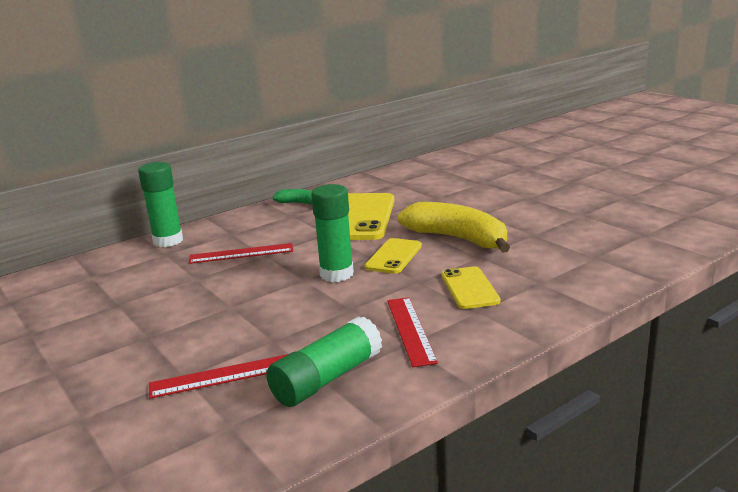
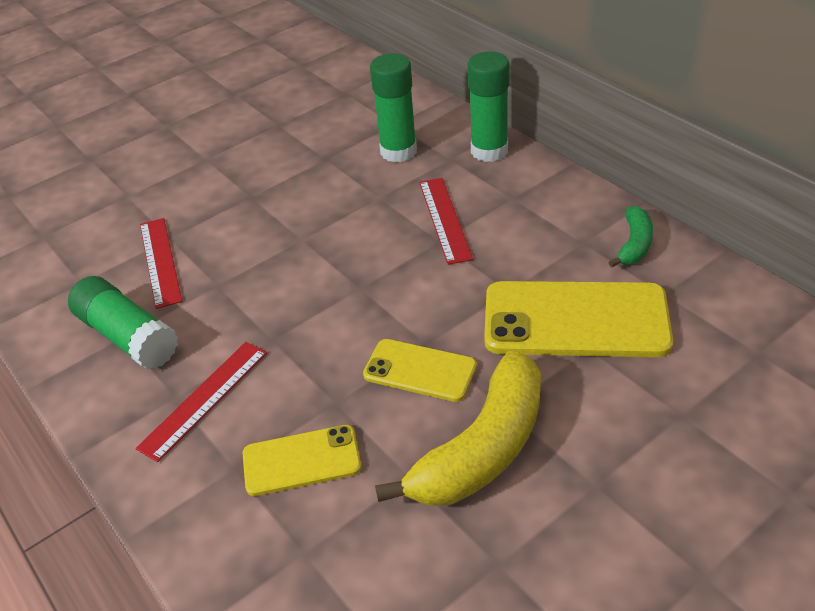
camera: 90 degrees right, 20 degrees up
green glue stick [311,184,354,282] -> green glue stick moved to [370,53,417,163]
red ruler [387,297,438,367] -> red ruler turned 45 degrees counterclockwise [136,342,267,462]

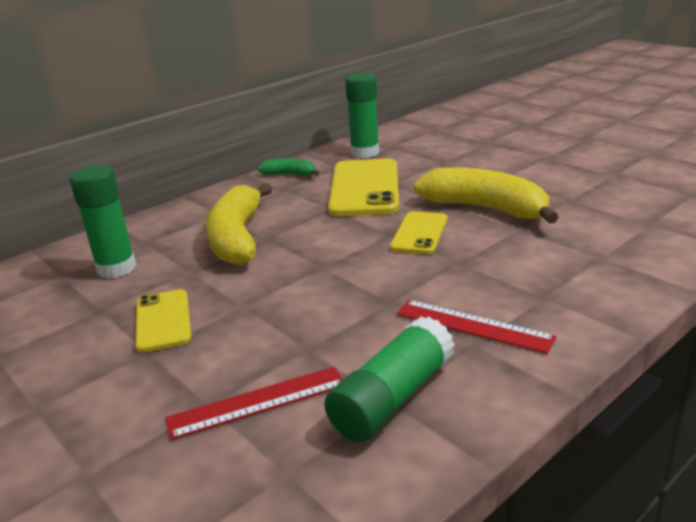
camera: 95 degrees left, 15 degrees down
yellow phone [243,425,361,496] -> yellow phone moved to [135,289,191,353]
red ruler [419,178,473,265] -> yellow banana [206,183,272,265]
green glue stick [468,52,509,162] -> green glue stick moved to [345,73,379,158]

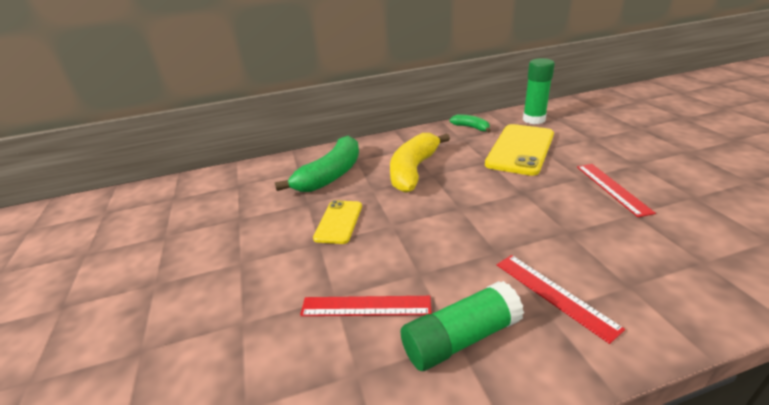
camera: 25 degrees right, 5 degrees up
green glue stick [69,165,137,278] -> green banana [275,136,359,192]
yellow phone [390,211,448,254] -> none
yellow banana [414,167,558,224] -> red ruler [577,164,656,217]

